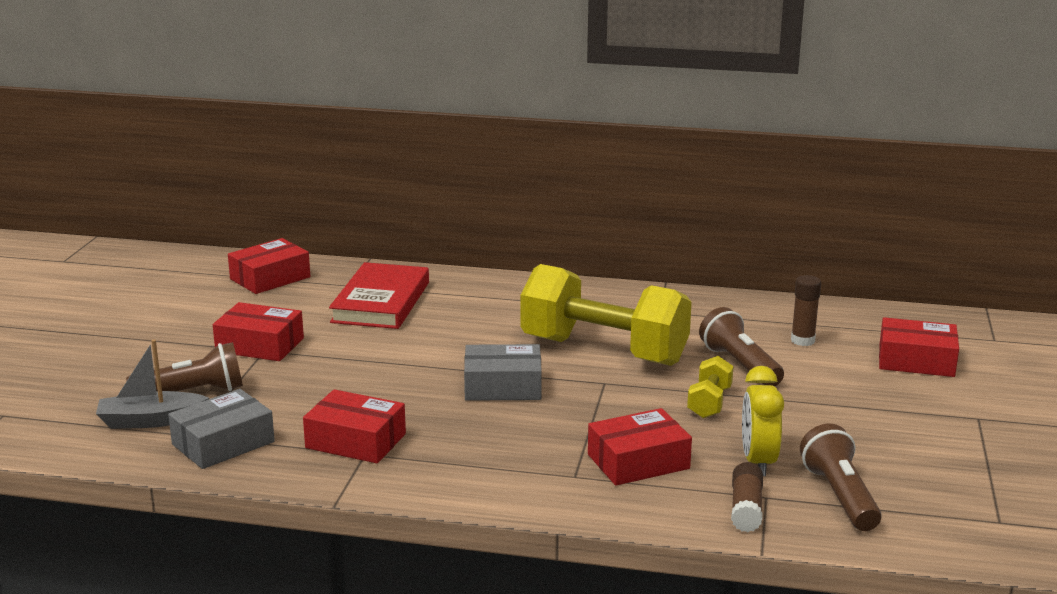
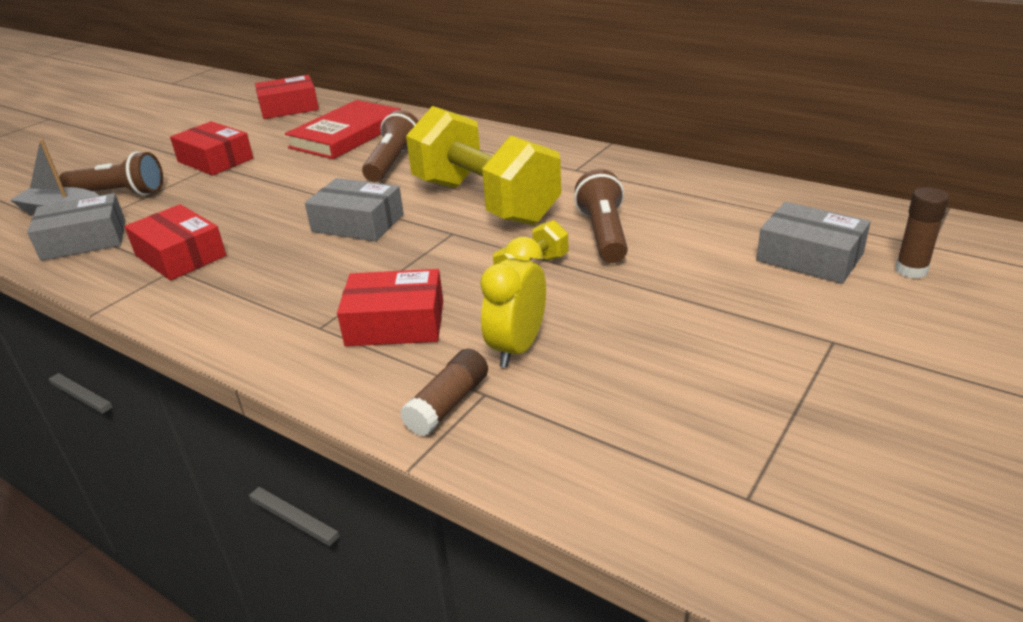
camera: 25 degrees right, 10 degrees up
brown glue stick [791,275,821,346] -> brown glue stick moved to [895,187,949,279]
brown flashlight [800,424,882,531] -> brown flashlight moved to [362,110,419,182]
red box [879,317,959,377] -> grey box [756,202,870,284]

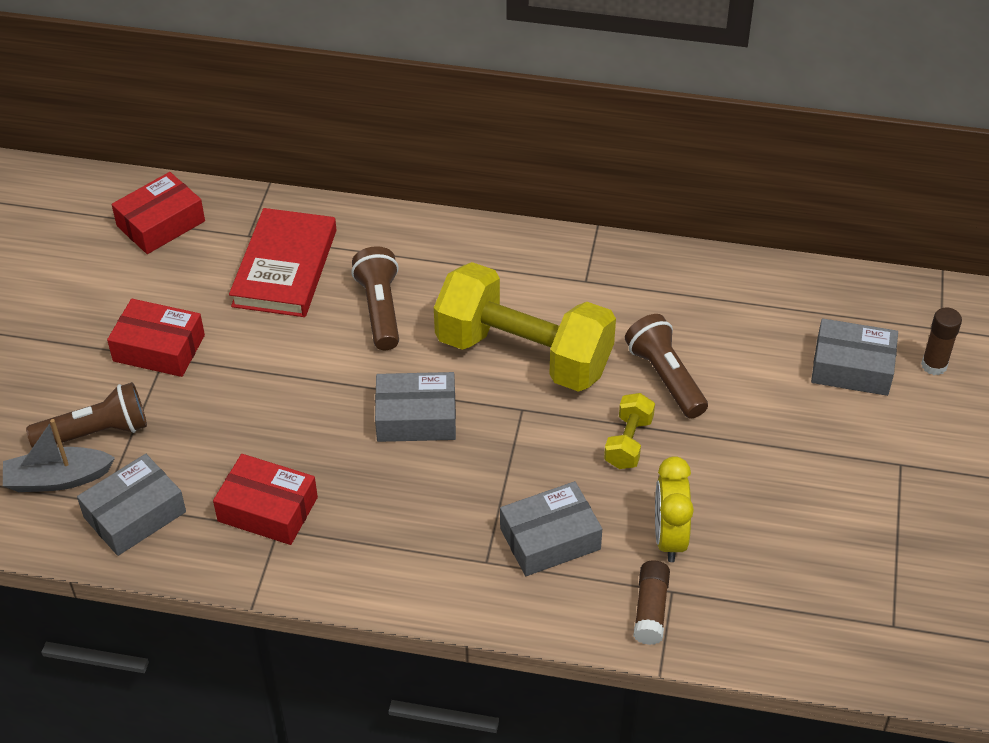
camera: 25 degrees left, 15 degrees up
red box [337,269,443,346] -> grey box [500,481,602,576]

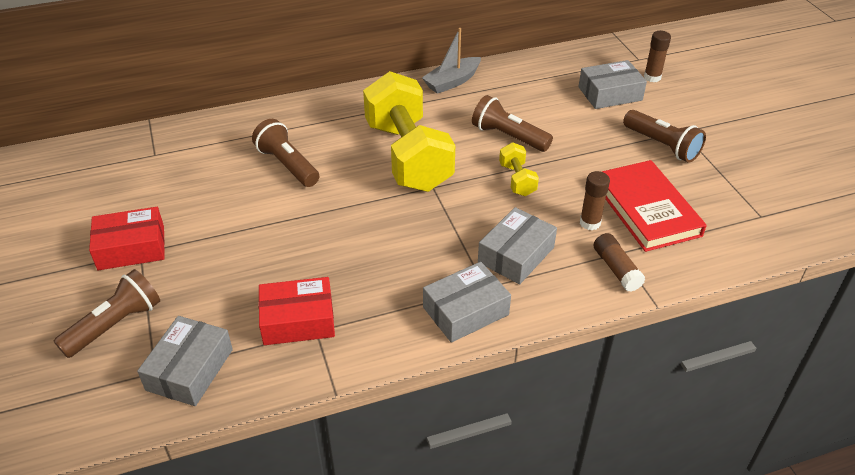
camera: 30 degrees left, 5 degrees down
grey boat [3,419,115,492] -> grey boat moved to [422,28,481,94]
red box [112,172,205,254] -> none
red book [229,208,337,317] -> red book moved to [602,160,707,252]
grey box [375,372,456,442] -> grey box moved to [423,262,511,343]
yellow dumbbell [434,262,616,392] -> yellow dumbbell turned 75 degrees clockwise [363,71,455,192]
yellow clock [655,456,694,562] -> brown glue stick [580,171,610,230]
none -> brown flashlight [623,110,706,163]

